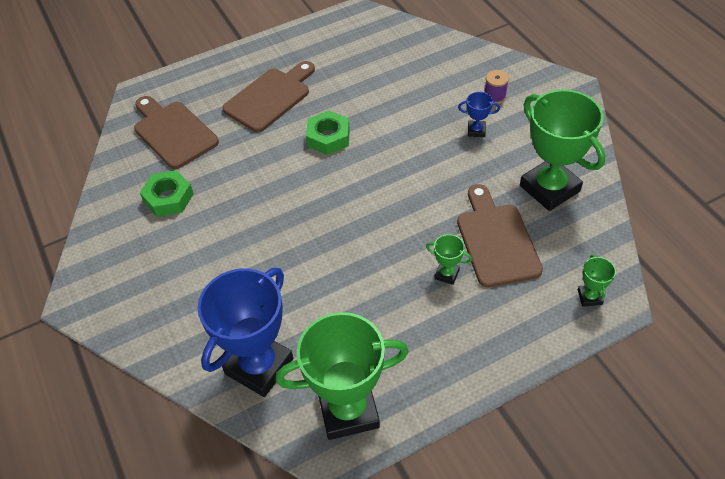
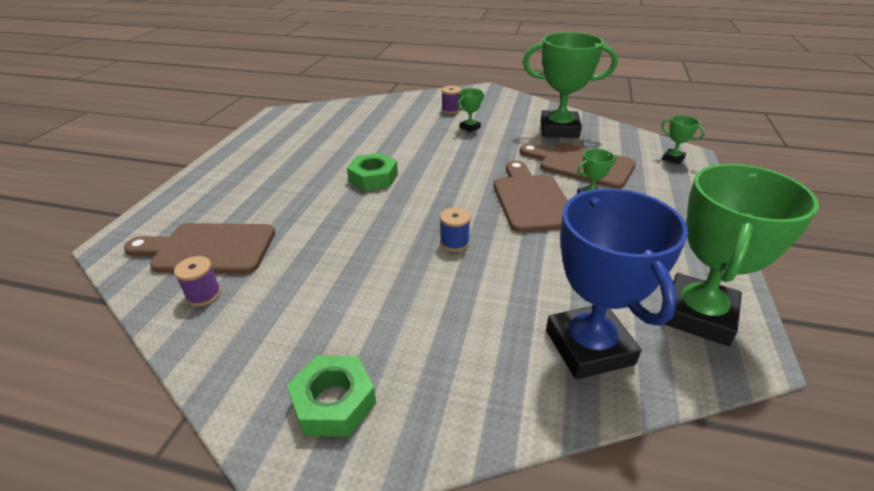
camera: 50 degrees left, 15 degrees down
green nut [140,170,193,217] -> green nut moved to [287,356,376,437]
brown cutting board [222,61,315,132] -> brown cutting board moved to [494,161,568,233]
blue trophy [458,92,500,137] -> green trophy [457,88,484,132]
none -> purple spool [174,256,221,306]
none -> blue spool [440,207,471,252]

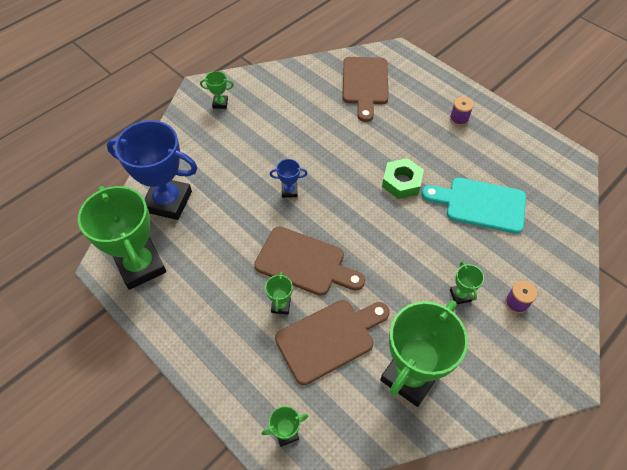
camera: 120 degrees right, 20 degrees up
brown cutting board [124,223,275,274] -> brown cutting board turned 150 degrees clockwise [343,57,389,122]
purple spool [174,256,221,306] -> purple spool moved to [450,97,474,126]
green nut [287,356,376,437] -> green trophy [200,71,234,109]
blue spool [440,207,471,252] -> blue trophy [270,159,308,198]
none -> turquoise cutting board [422,178,526,234]

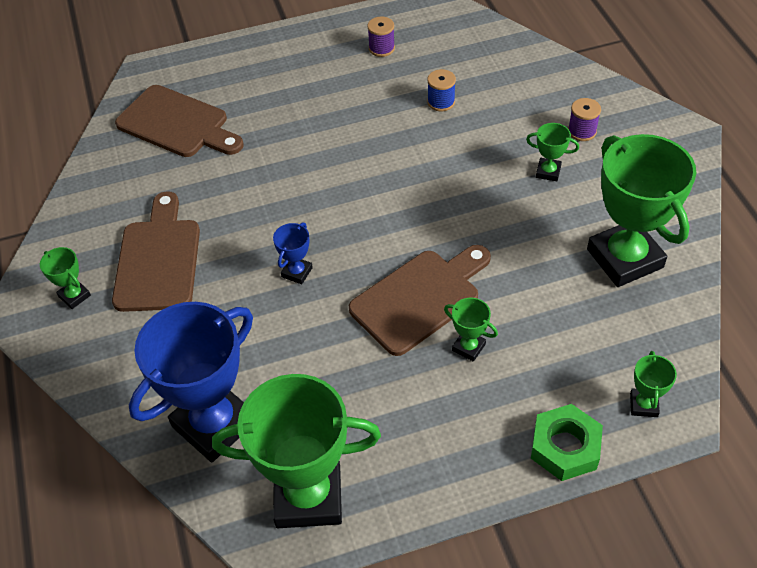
camera: 60 degrees left, 5 degrees down
green trophy [200,71,234,109] -> green trophy turned 75 degrees counterclockwise [40,247,91,309]
brown cutting board [275,300,390,385] -> brown cutting board moved to [112,191,200,312]
green nut [382,158,424,199] -> green nut moved to [531,404,603,481]
turquoise cutting board [422,178,526,234] -> blue spool [427,69,456,111]
purple spool [450,97,474,126] -> purple spool moved to [367,17,395,57]

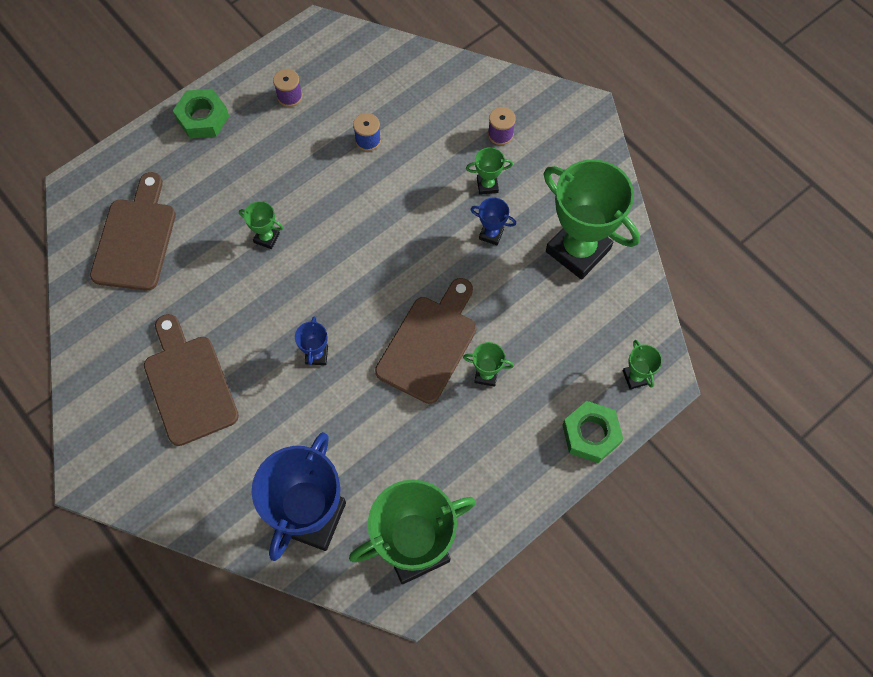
camera: 25 degrees left, 15 degrees up
green trophy [40,247,91,309] -> green trophy moved to [239,201,283,249]
brown cutting board [115,85,243,157] -> brown cutting board turned 90 degrees counterclockwise [90,172,176,291]
none -> green nut [173,89,229,139]
none -> blue trophy [470,197,516,245]

